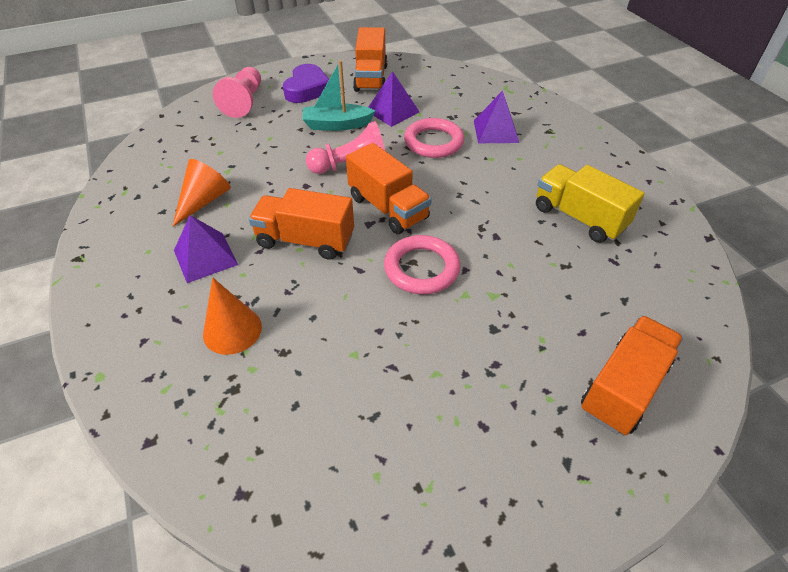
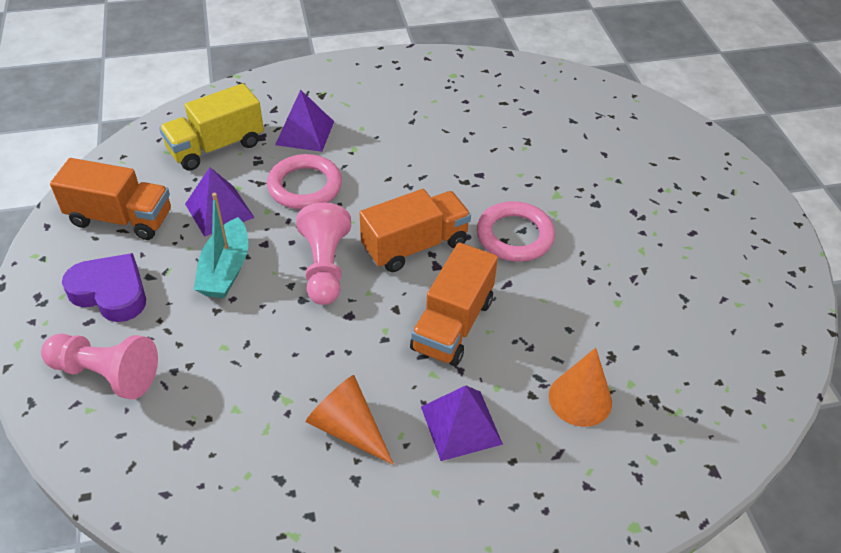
camera: 80 degrees left, 0 degrees up
yellow truck [536,164,645,243] -> yellow truck moved to [159,83,264,171]
orange truck [581,315,683,435] -> none

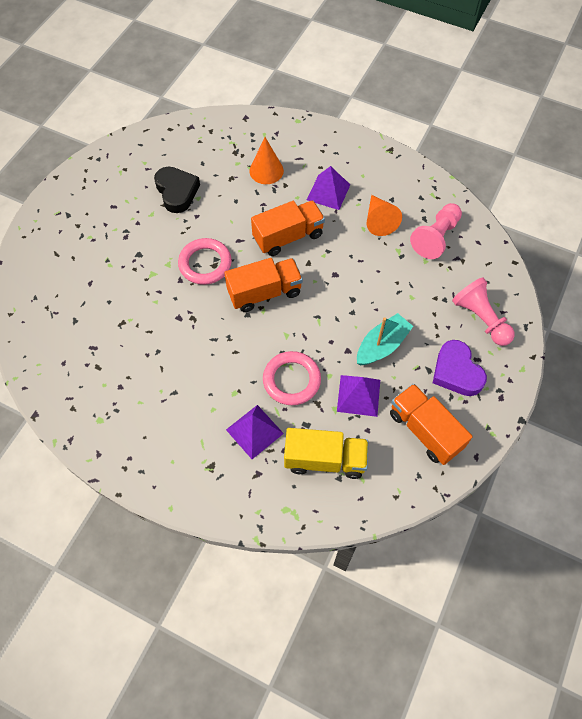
camera: 140 degrees left, 15 degrees up
pink pawn [296,203,351,305] -> pink pawn moved to [410,203,462,259]
orange truck [360,189,471,272] -> orange truck turned 150 degrees clockwise [224,258,303,312]
none -> black heart [154,167,200,213]

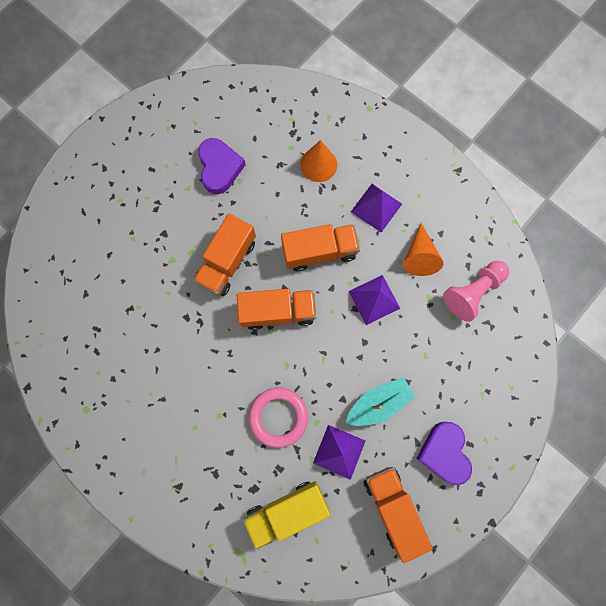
camera: 15 degrees right, 15 degrees up
black heart [154,167,200,213] -> purple heart [198,138,246,194]
pink ring [178,238,232,285] -> orange truck [193,214,256,296]
purple pyramid [226,405,284,459] -> purple pyramid moved to [349,275,400,325]
yellow truck [284,428,368,479] -> yellow truck turned 135 degrees clockwise [243,481,330,550]
pink pawn [452,277,515,346] -> none

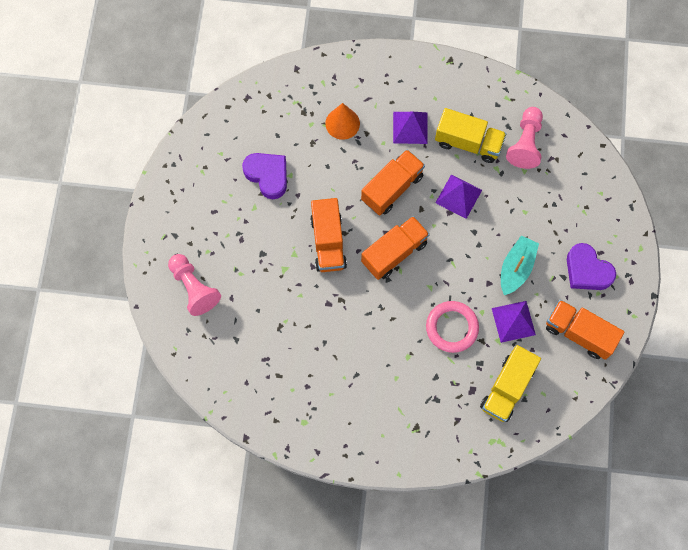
camera: 35 degrees left, 5 degrees down
orange cone [403,223,443,276] -> yellow truck [435,108,506,163]
none -> pink pawn [168,254,221,316]

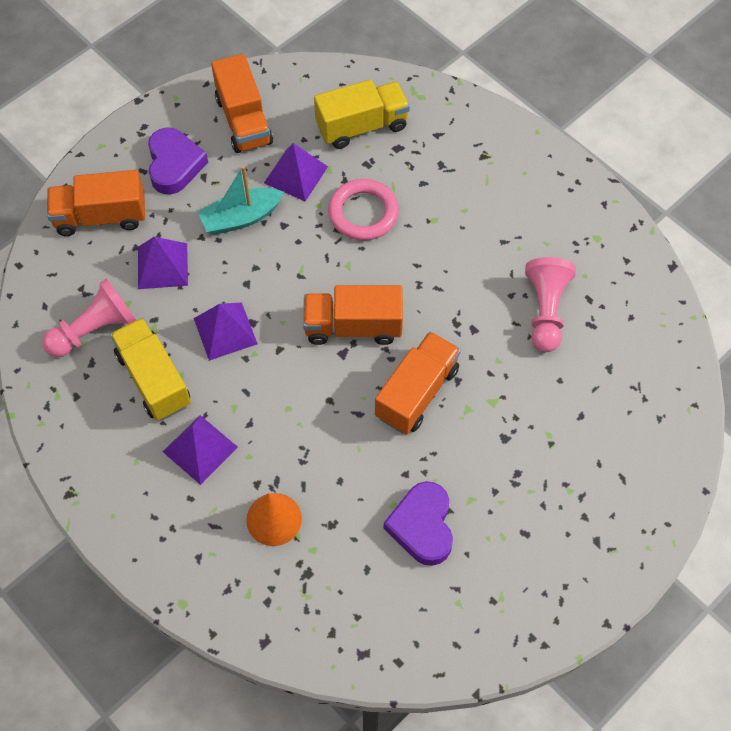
camera: 140 degrees left, 10 degrees down
pink pawn [168,254,221,316] -> pink pawn moved to [525,257,576,352]
orange truck [361,150,425,216] -> orange truck moved to [47,170,145,236]
none -> purple pyramid [138,237,188,289]

